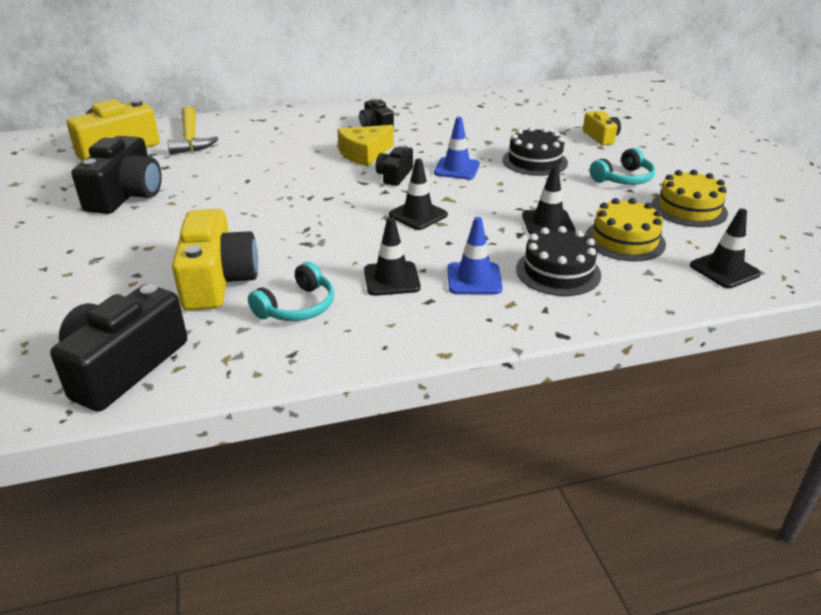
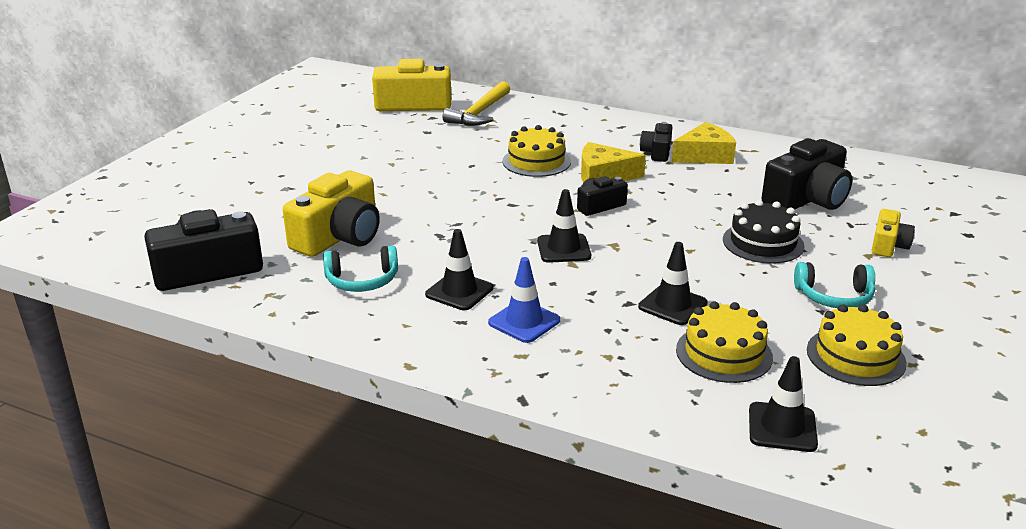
camera: 40 degrees right, 5 degrees down
black camera [72,136,162,214] -> black camera moved to [761,138,852,210]
blue traffic cone [434,117,480,179] -> none
black cake [516,226,601,296] -> none
none -> yellow cake [502,125,571,177]
none -> yellow cheese [672,122,736,164]

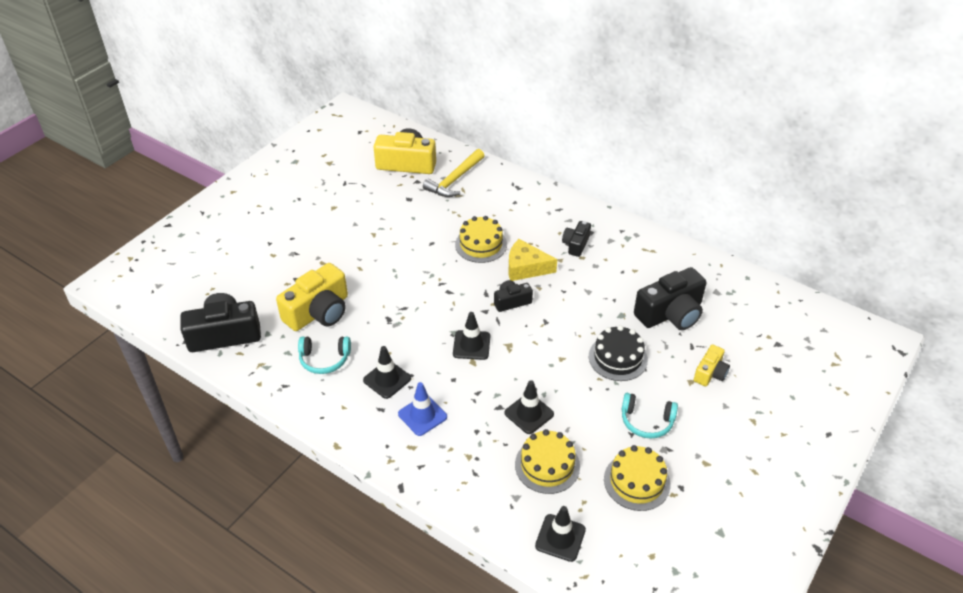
camera: 10 degrees right, 15 degrees up
yellow cheese [672,122,736,164] -> none

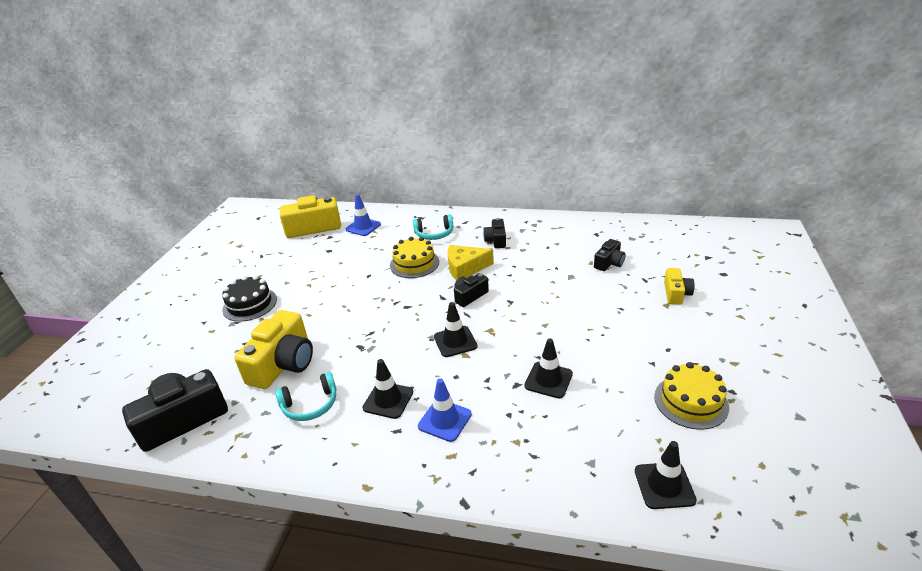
camera: 20 degrees left, 10 degrees down
yellow hammer [423,149,485,197] -> blue traffic cone [346,194,381,236]
yellow cake [515,429,580,494] -> none
black cake [589,325,648,381] -> black cake moved to [222,275,277,322]
turquoise headphones [621,393,678,438] -> turquoise headphones moved to [413,214,453,240]
black camera [634,267,706,330] -> black camera [594,239,626,271], size x0.54

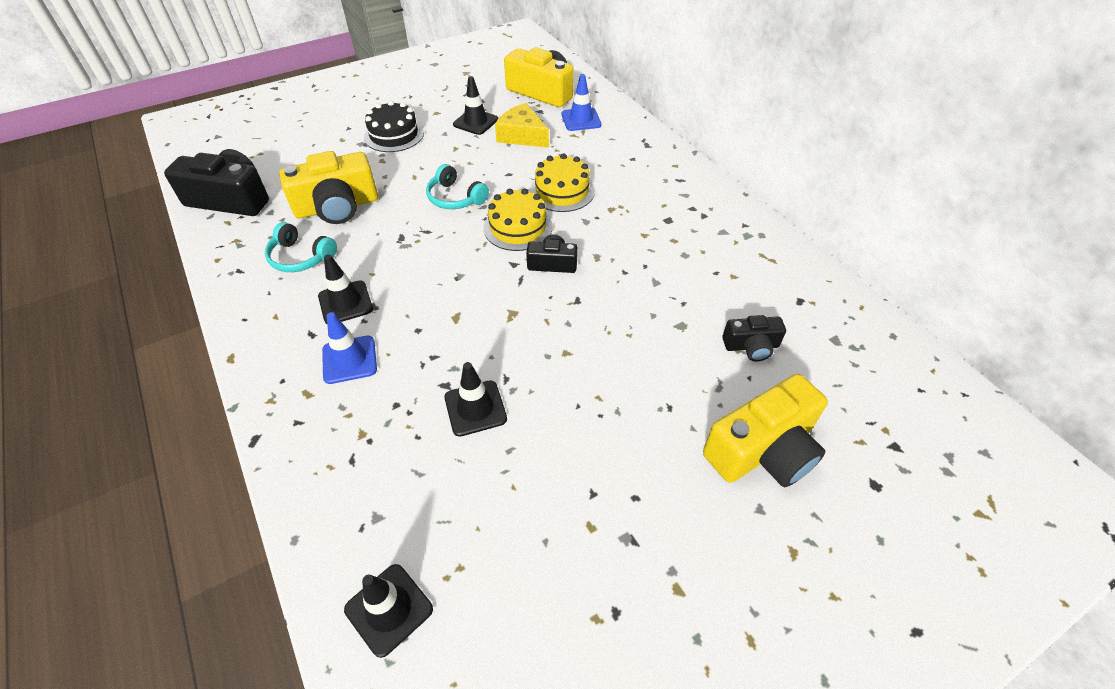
camera: 45 degrees right, 15 degrees up
turquoise headphones [413,214,453,240] -> turquoise headphones moved to [426,164,489,209]
black traffic cone [434,302,478,357] -> black traffic cone moved to [453,76,498,135]
yellow cheese [448,245,494,280] -> yellow cheese moved to [495,103,549,148]
black camera [483,218,506,248] -> none
yellow cake [654,362,729,430] -> yellow cake moved to [483,188,552,251]
yellow camera [664,268,694,305] -> yellow camera [703,374,828,487], size x1.85

